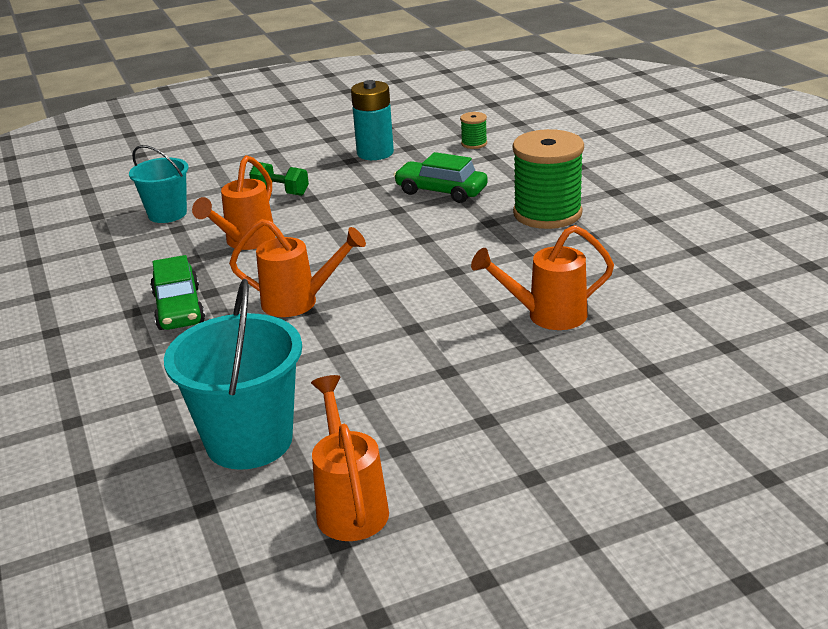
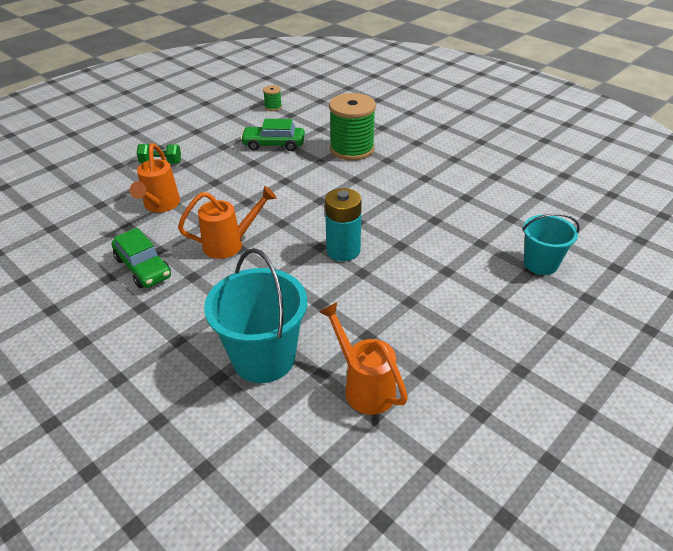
camera: 25 degrees left, 10 degrees up
turquoise bucket [129,145,188,223] -> turquoise bucket moved to [522,213,580,275]
turquoise battery [351,80,394,160] -> turquoise battery moved to [325,188,362,261]
orange watering can [471,225,614,330] -> none

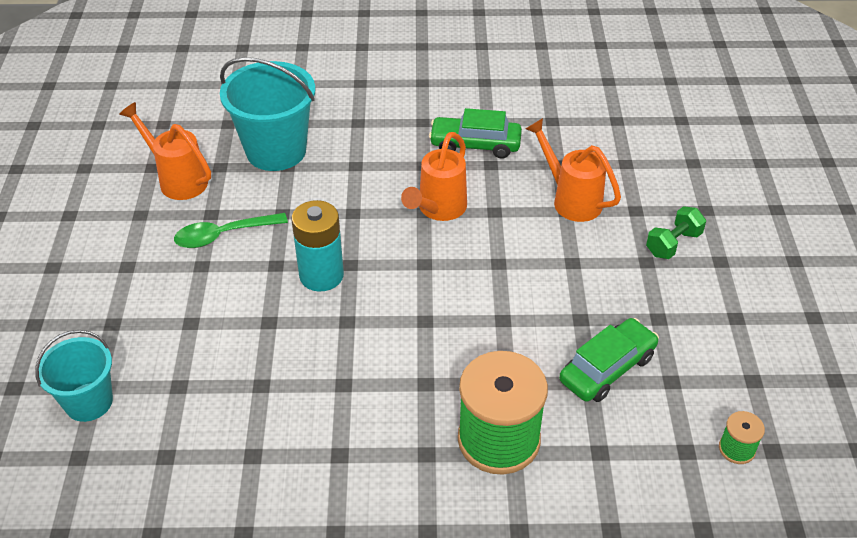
camera: 135 degrees right, 5 degrees up
orange watering can [319,302,408,415] -> orange watering can turned 150 degrees counterclockwise [119,102,211,200]
none -> green spoon [174,213,288,248]

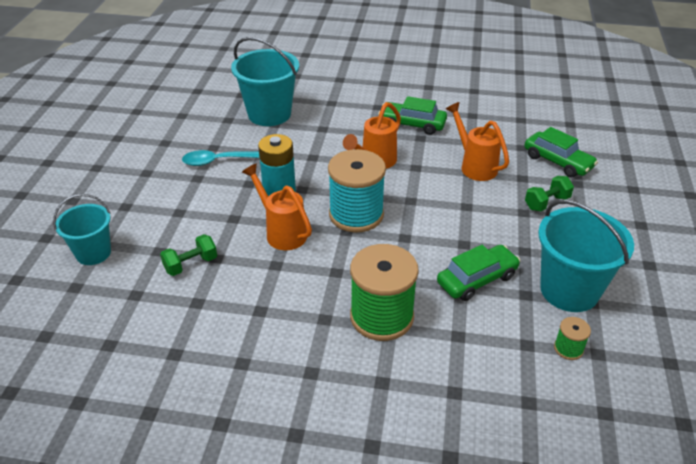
camera: 10 degrees right, 5 degrees down
orange watering can [119,102,211,200] -> orange watering can moved to [242,164,312,250]
green spoon [174,213,288,248] -> turquoise spoon [182,150,259,166]
none -> green dumbbell [160,234,217,276]
none -> turquoise spool [328,149,386,233]
none -> green car [525,127,598,177]
none -> turquoise bucket [538,200,634,312]

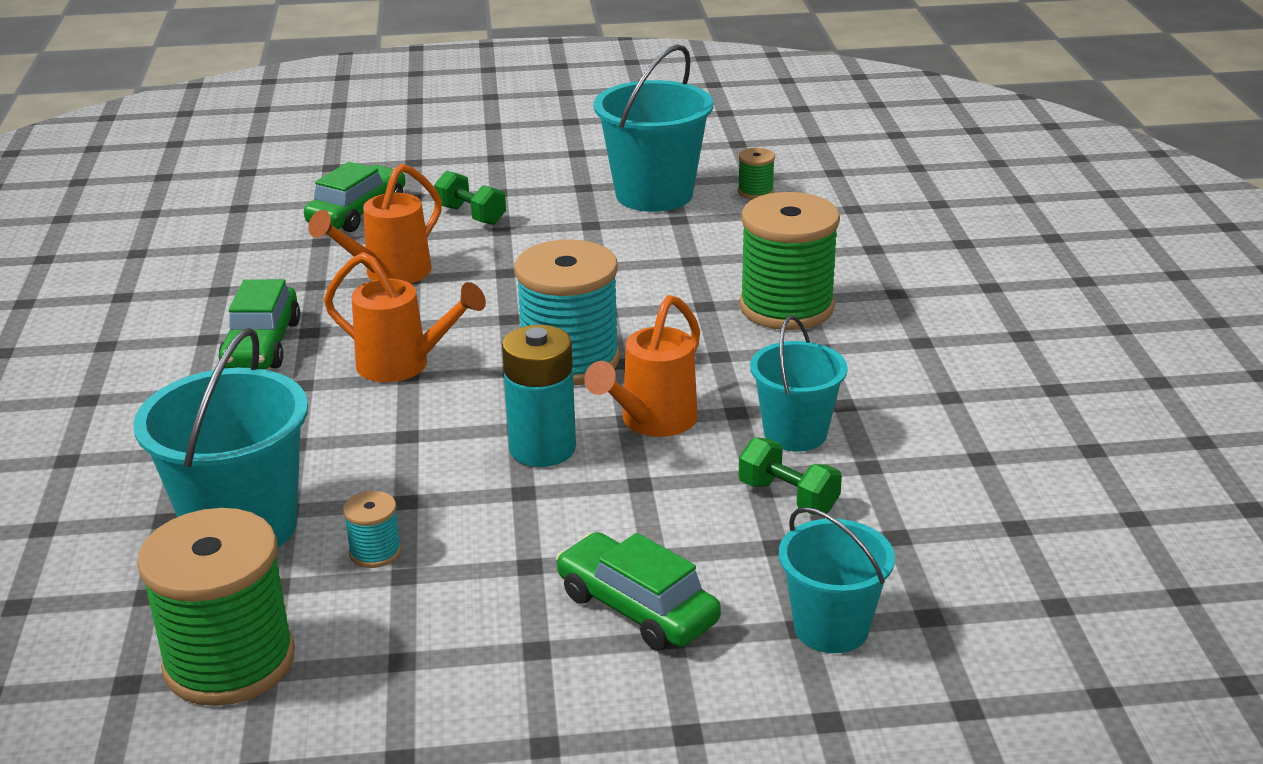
camera: 105 degrees left, 10 degrees down
turquoise spoon [182,150,259,166] -> none
green car [437,245,520,301] -> green car moved to [556,532,721,651]
none -> green spool [137,508,295,706]
none -> turquoise spool [343,491,401,568]
none -> turquoise bucket [750,315,848,451]

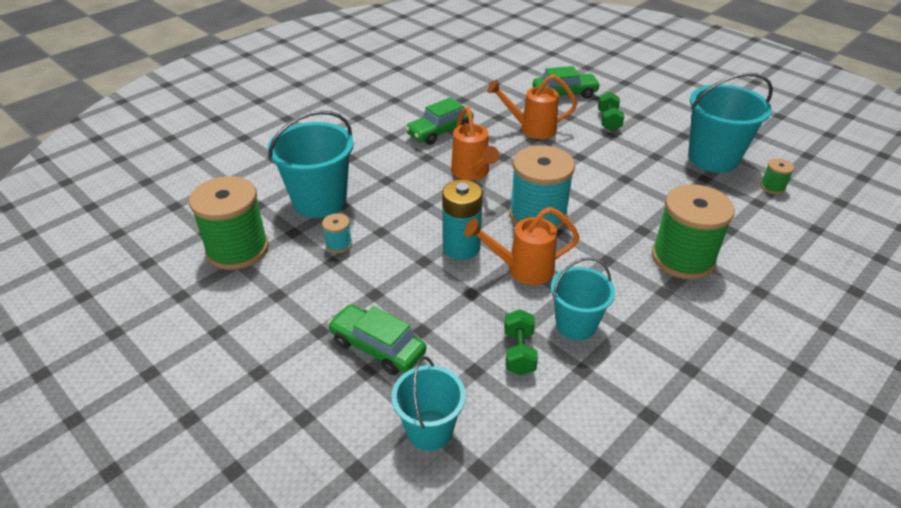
camera: 50 degrees right, 10 degrees up
green car [556,532,721,651] -> green car turned 60 degrees counterclockwise [328,304,426,375]

